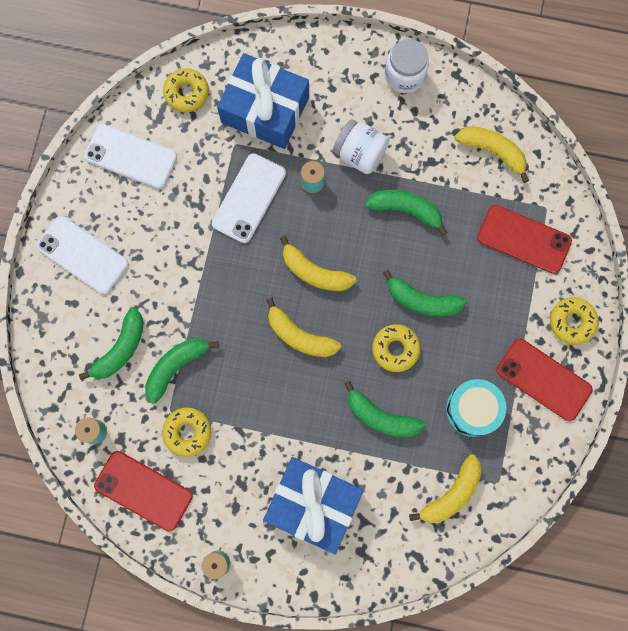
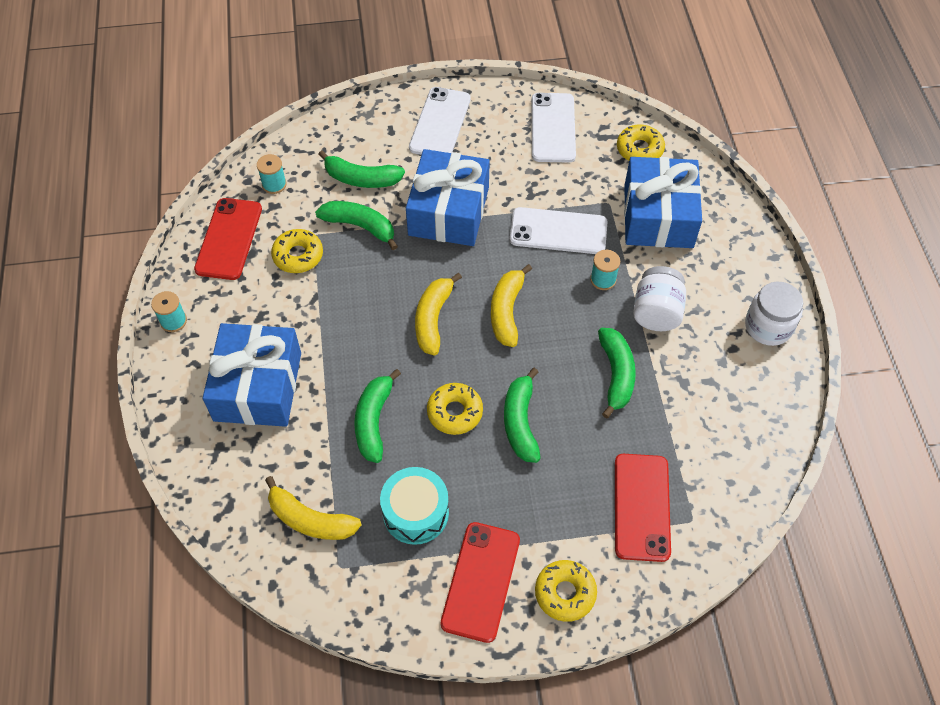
camera: 70 degrees right, 20 degrees down
yellow banana [455,126,529,183] -> none
none -> blue gift [406,149,490,246]

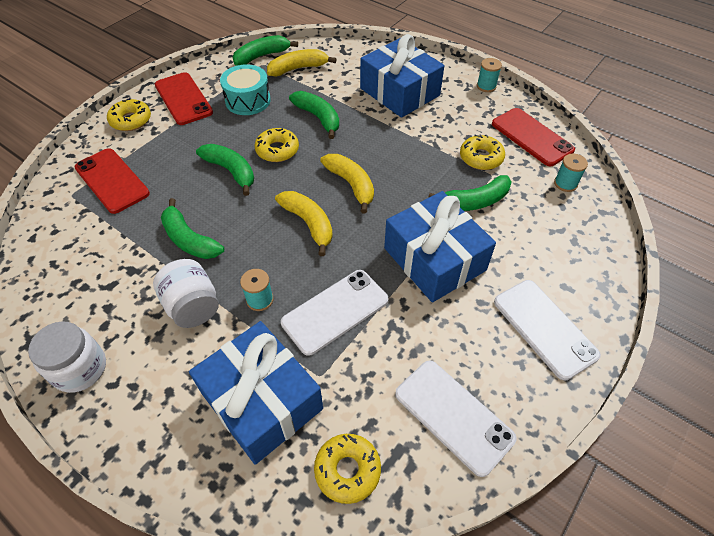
camera: 135 degrees right, 5 degrees down
green banana [318,150,405,188] -> green banana moved to [233,35,298,66]

